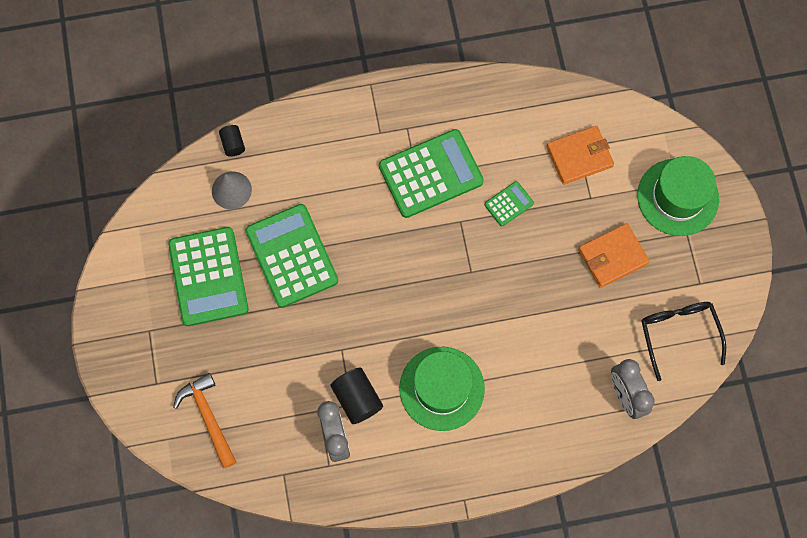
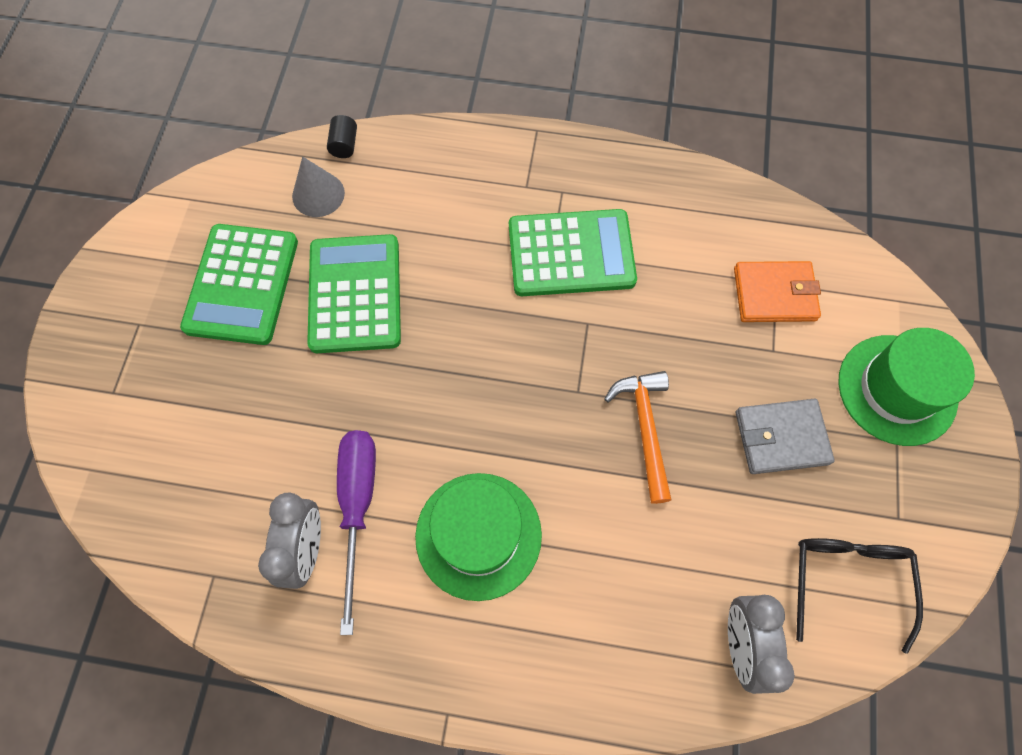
camera: 20 degrees right, 5 degrees down
orange hammer [173,373,236,468] -> orange hammer moved to [604,371,672,504]
black cylinder [331,368,383,424] -> purple screwdriver [337,430,376,635]
green calculator [484,181,534,226] -> none
orange wallet [578,223,650,288] -> grey wallet [736,399,835,474]

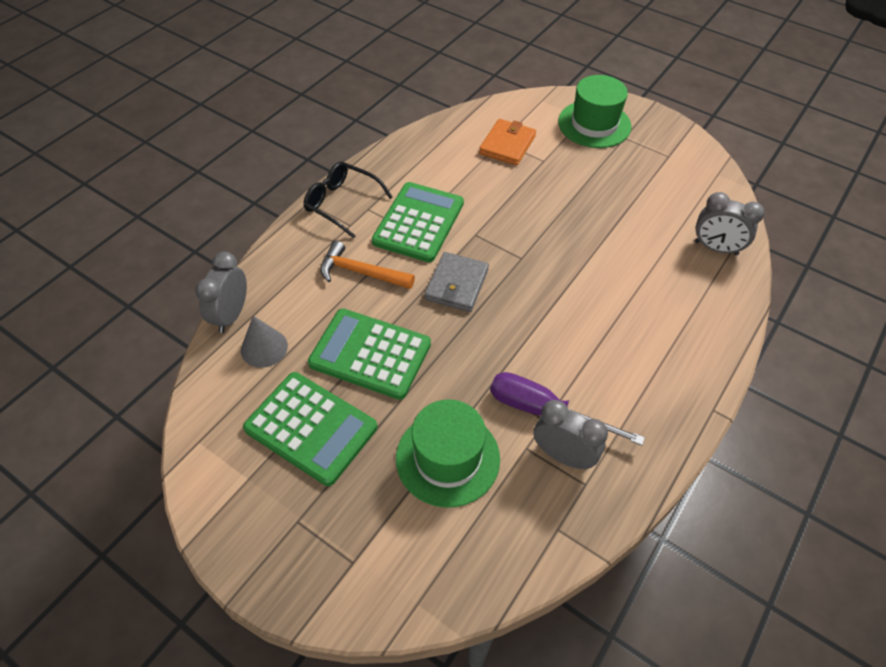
camera: 65 degrees left, 15 degrees down
black cylinder [327,115,357,158] -> grey clock [195,252,247,333]
green hat [415,473,542,601] -> green hat moved to [396,399,500,508]
orange hammer [604,371,672,504] -> orange hammer moved to [320,241,415,289]
grey wallet [736,399,835,474] -> grey wallet moved to [424,252,489,312]
black glasses [796,538,923,654] -> black glasses moved to [304,161,393,238]

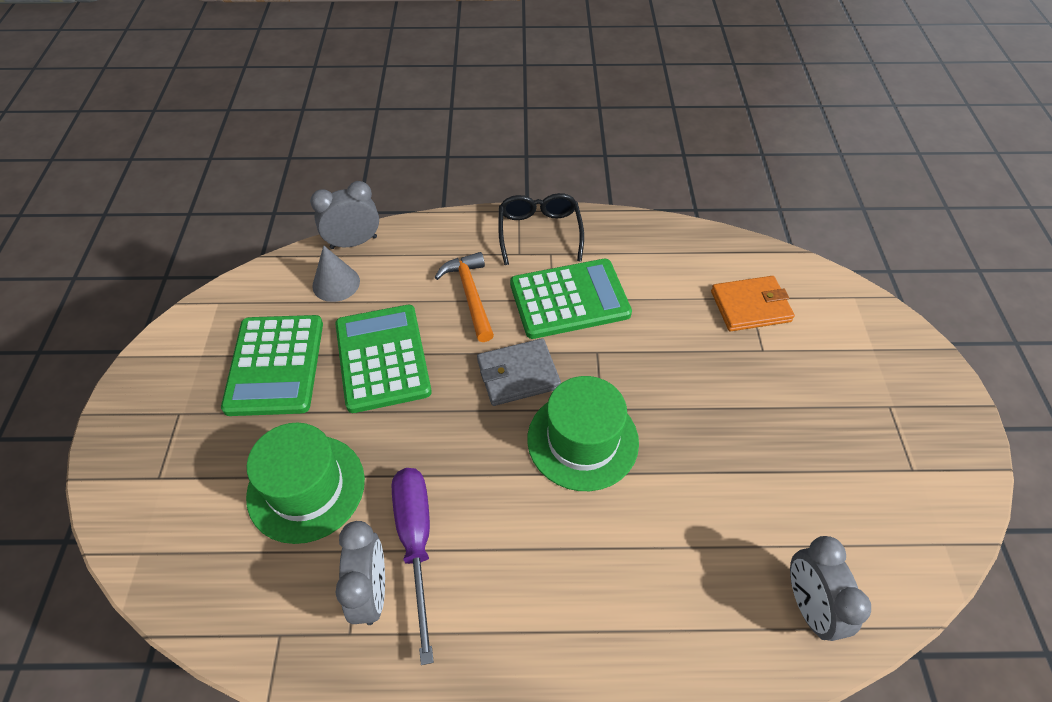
camera: 55 degrees right, 0 degrees up
green hat [558,75,632,148] -> green hat moved to [527,376,639,491]

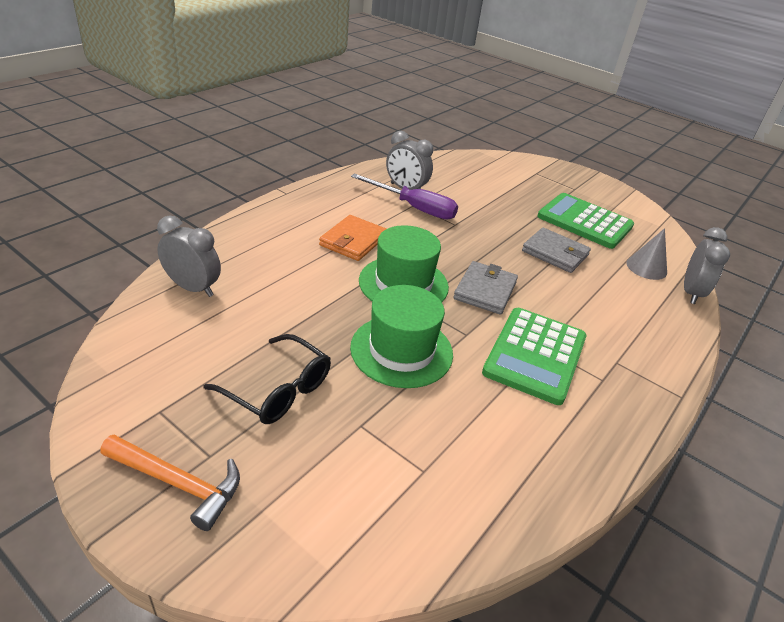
camera: 125 degrees right, 15 degrees down
green hat [246,423,365,544] -> green hat moved to [350,285,453,388]
green calculator [335,305,432,413] -> grey wallet [522,228,591,273]
orange hammer [435,252,494,342] -> orange hammer moved to [100,435,240,531]
black glasses [498,193,584,265] -> black glasses moved to [203,334,331,424]
orange wallet [711,276,795,331] -> orange wallet moved to [319,215,386,261]

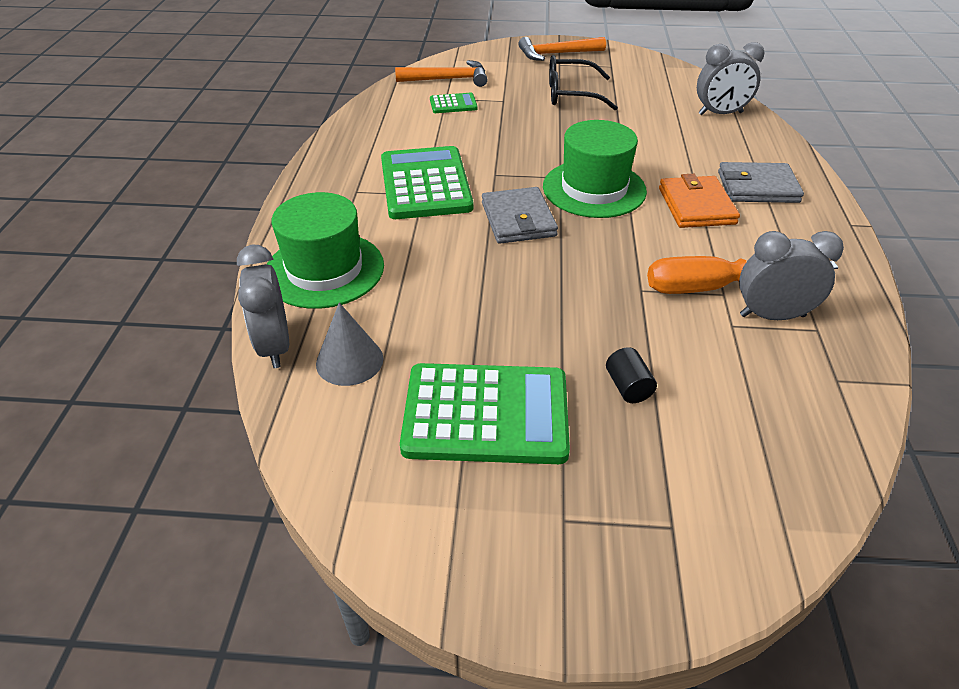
camera: 150 degrees right, 5 degrees up
green hat [350,285,453,388] -> green hat moved to [267,192,384,309]
purple screwdriver [351,173,458,220] -> orange screwdriver [647,256,839,294]
grey wallet [522,228,591,273] -> grey wallet moved to [718,162,804,203]
none -> orange hammer [395,60,487,87]
none -> green calculator [430,93,478,113]
none -> black cylinder [606,347,657,403]

